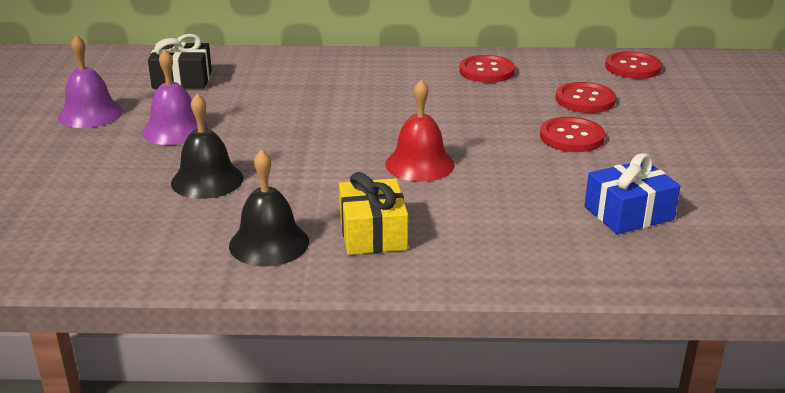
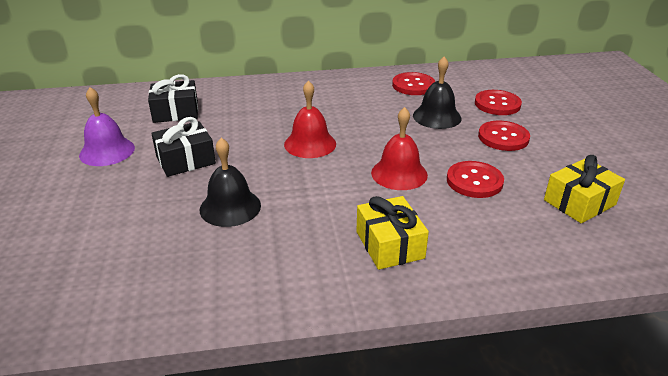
camera: 10 degrees left, 5 degrees up
purple bell [142,49,208,145] -> black gift [151,117,216,177]
black bell [229,149,309,267] -> black bell moved to [413,56,461,129]
blue gift [585,153,680,234] -> yellow gift [544,155,625,223]
red button [605,51,662,79] -> red button moved to [447,161,504,198]
none -> red bell [284,80,336,158]

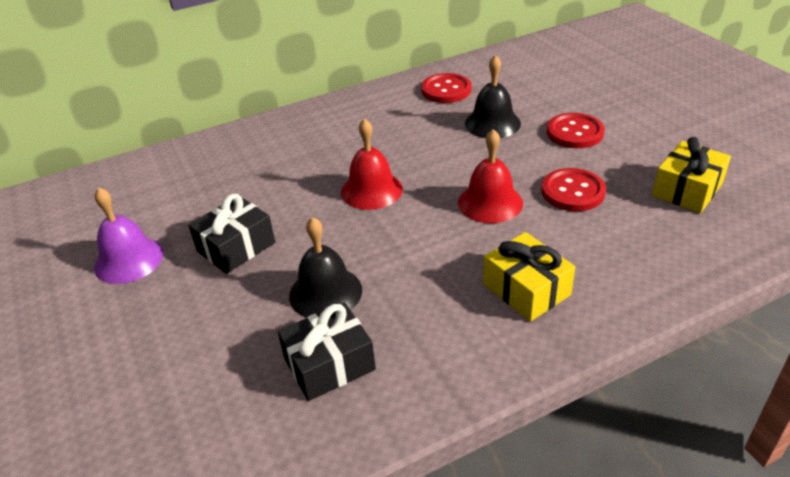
camera: 15 degrees left, 5 degrees up
black gift [148,74,198,123] -> black gift moved to [278,302,376,401]
red button [475,90,522,115] -> none

